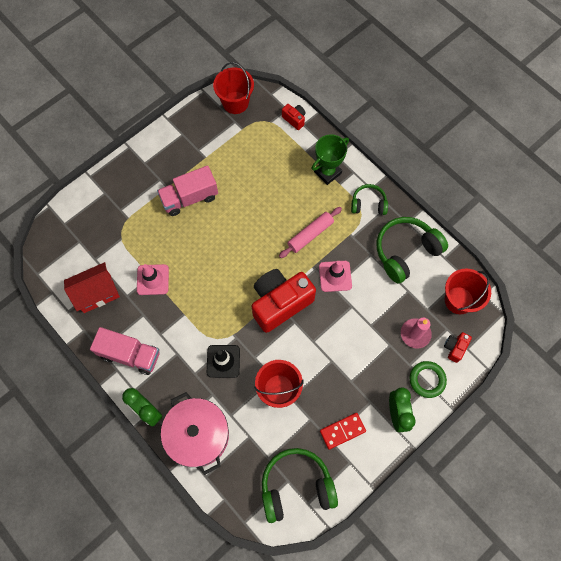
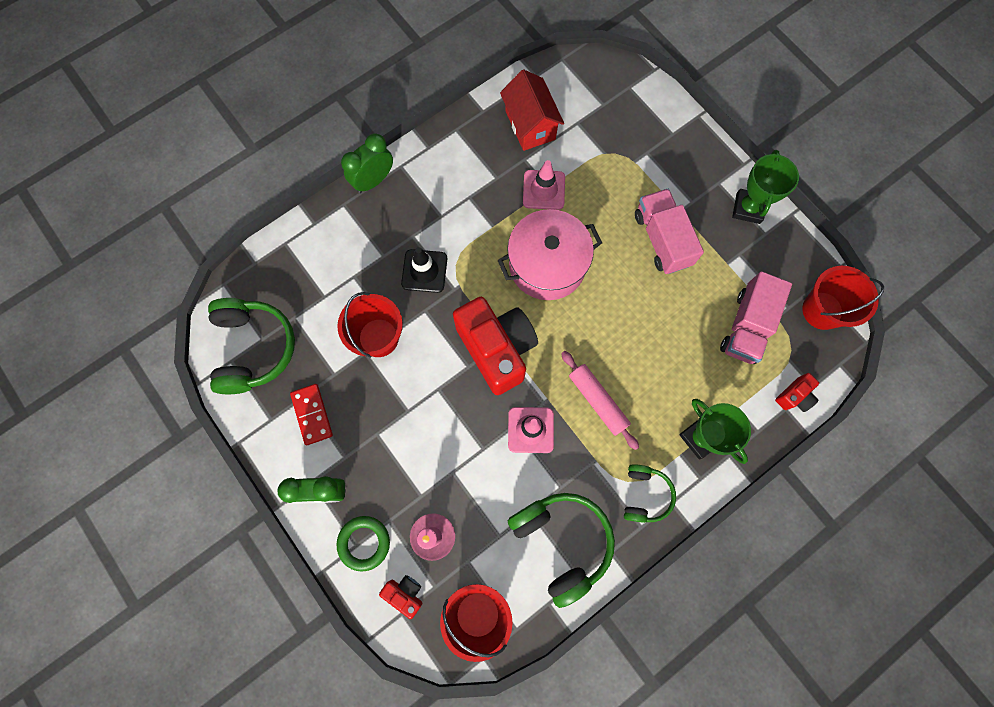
camera: 95 degrees right, 5 degrees up
pink truck [90,327,160,375] -> pink truck moved to [720,271,792,364]
pink pot [161,392,229,475] -> pink pot moved to [497,209,602,300]
none -> green trophy [732,150,799,224]

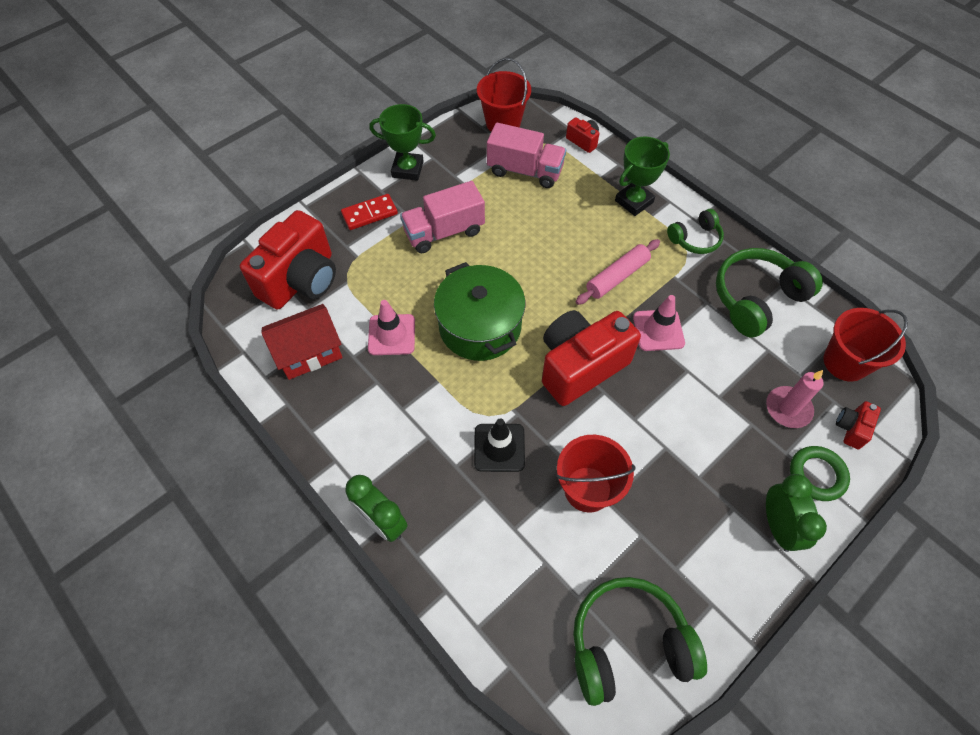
camera: 95 degrees left, 15 degrees down
red domino [290,384,333,445] -> red domino moved to [341,194,398,230]
pink pot [497,209,602,300] -> green pot [434,262,525,361]
green headphones [624,464,676,523] -> green headphones turned 150 degrees clockwise [667,209,724,254]
none -> red camera [240,210,336,310]

